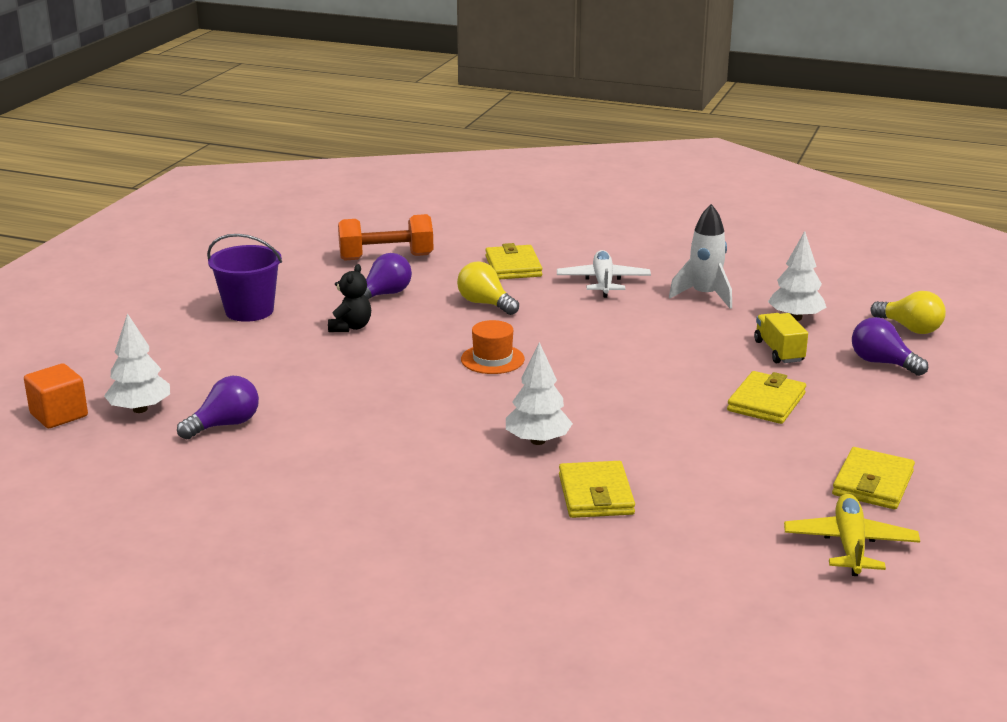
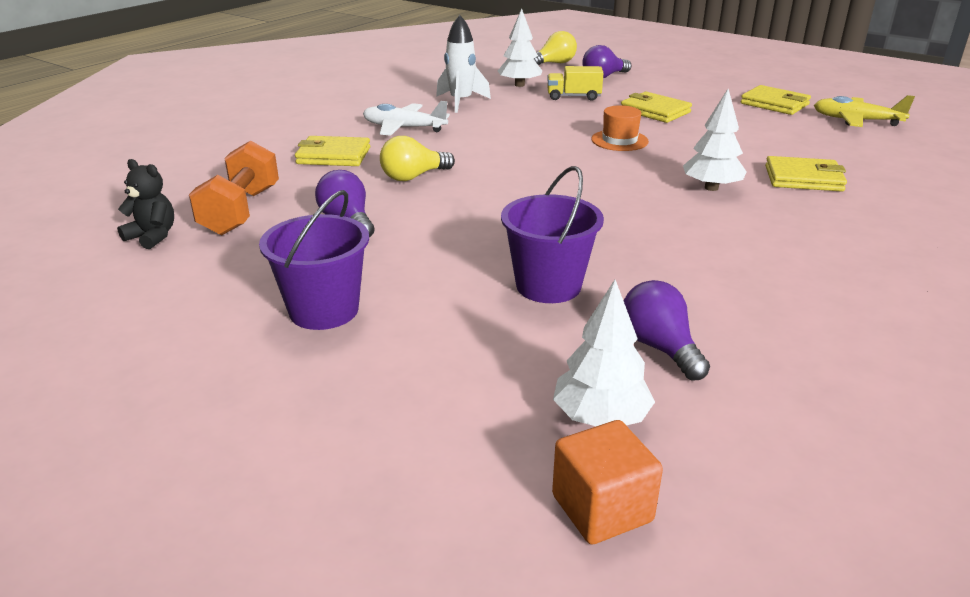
camera: 75 degrees left, 5 degrees up
black teddy bear [328,264,371,332] -> black teddy bear moved to [117,159,174,249]
orange hat [461,320,525,374] -> orange hat moved to [591,105,649,151]
none -> purple bucket [501,166,604,303]

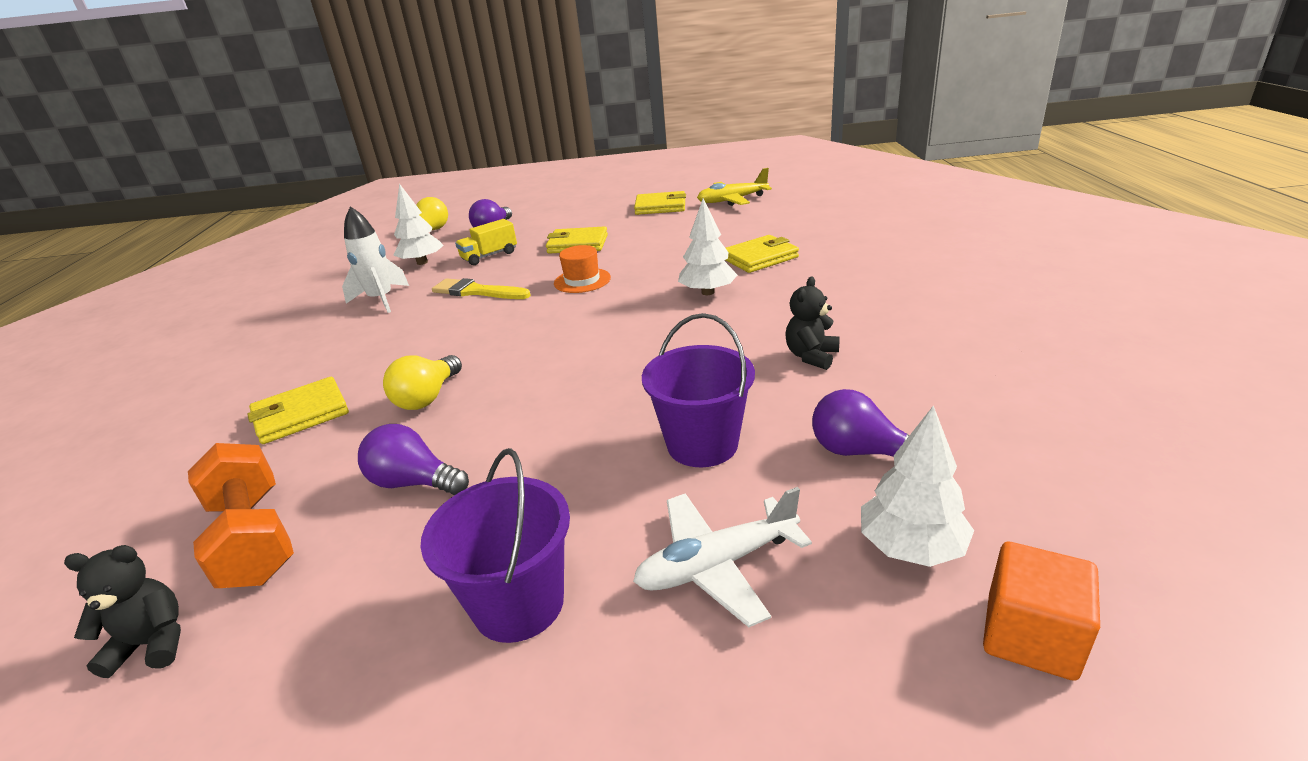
camera: 35 degrees left, 0 degrees up
white plane [363,101,450,136] -> white plane moved to [633,487,812,627]
none -> yellow brush [432,278,531,299]
none -> black teddy bear [785,276,840,370]

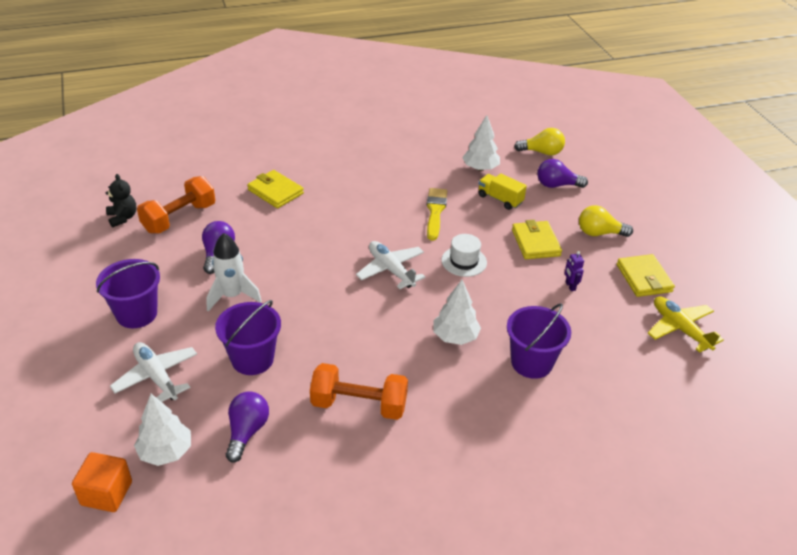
camera: 70 degrees right, 10 degrees up
white rocket [342,206,409,313] -> white rocket moved to [207,233,262,312]
yellow light bulb [383,355,462,410] -> yellow light bulb moved to [579,205,633,237]
orange hat [554,245,611,293] -> white hat [441,234,487,277]
yellow wallet [725,235,799,273] -> purple bucket [507,303,571,379]
black teddy bear [785,276,840,370] -> orange dumbbell [310,363,408,420]
none -> white plane [356,241,425,289]
none -> purple robot [565,251,584,291]

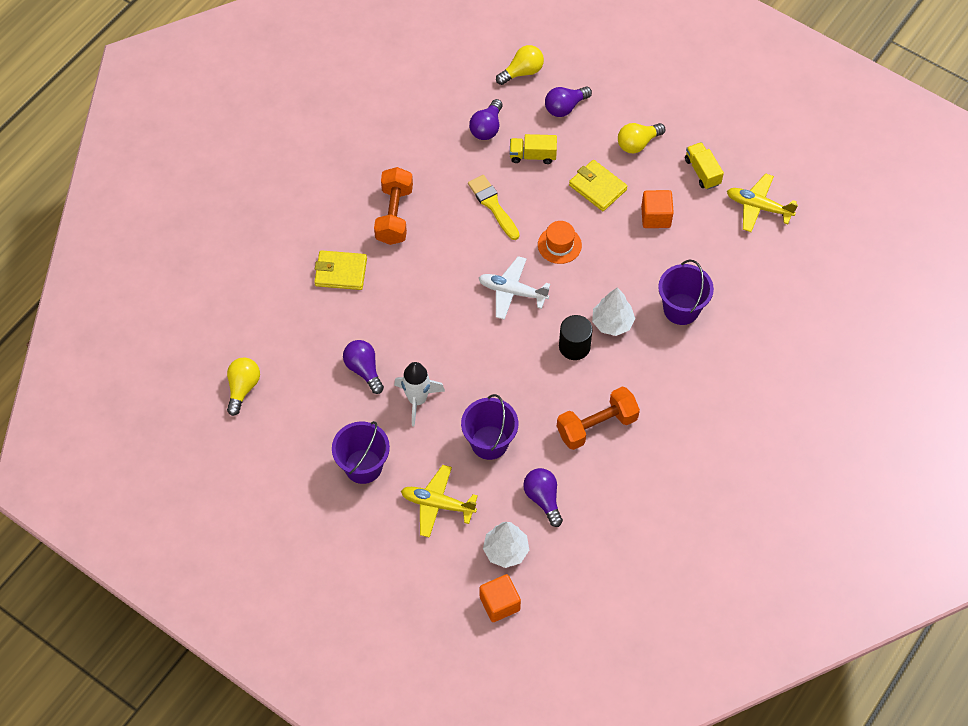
camera: 35 degrees left, 20 degrees up
black teddy bear [106,174,137,227] -> yellow light bulb [227,357,260,416]
white plane [110,342,197,402] -> yellow plane [401,465,478,538]
orange dumbbell [137,176,215,233] -> orange dumbbell moved to [374,167,413,245]
white hat [441,234,487,277] -> orange hat [538,221,582,264]
white tree [462,115,500,171] -> purple light bulb [469,99,503,140]
purple robot [565,251,584,291] -> orange cube [641,190,674,228]
yellow wallet [617,254,675,297] -> yellow truck [685,142,724,190]
none -> black cylinder [559,315,593,360]

